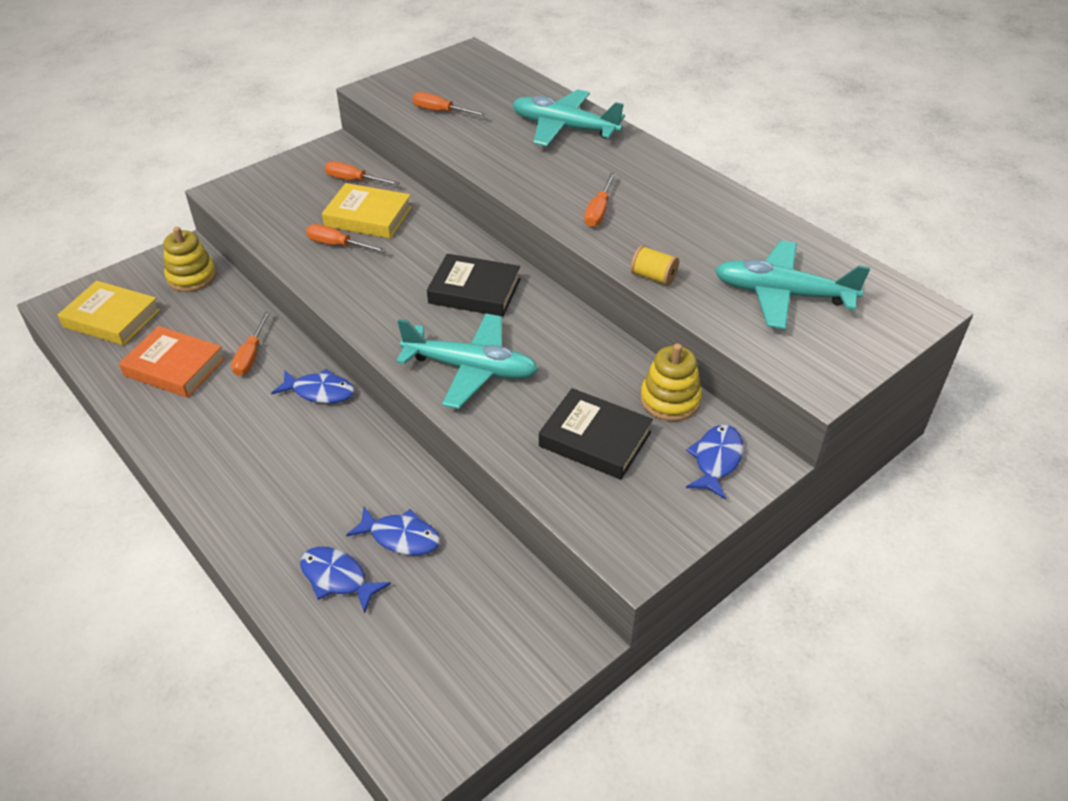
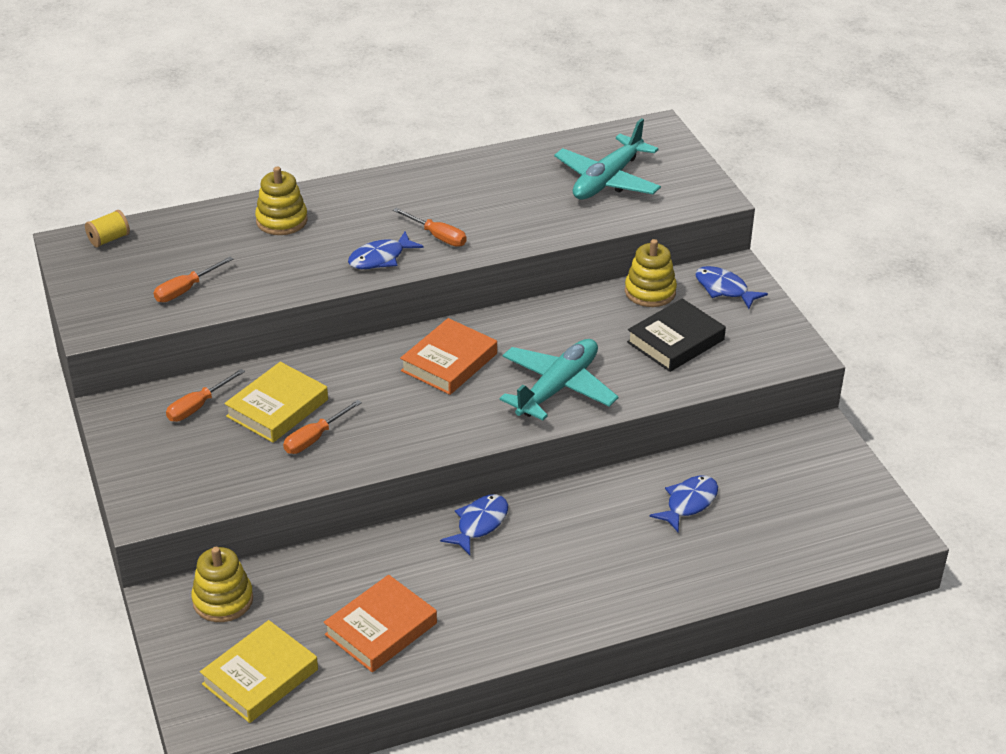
camera: 70 degrees left, 5 degrees down
orange screwdriver [231,311,270,376] -> none
blue fish [300,547,391,614] -> blue fish moved to [348,231,424,269]
black book [427,254,520,317] -> orange book [400,318,497,395]
turquoise plane [512,89,625,146] -> yellow stacking toy [255,167,308,235]
yellow spool [631,245,679,286] -> yellow spool moved to [85,210,130,247]

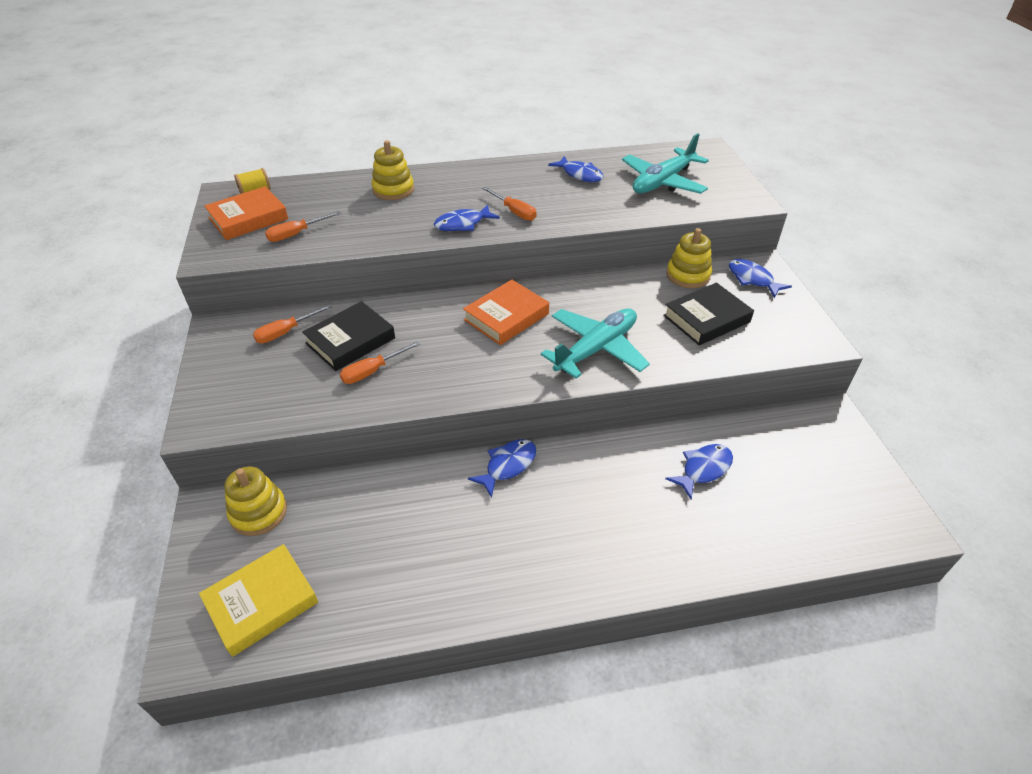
camera: 10 degrees right, 5 degrees up
yellow book [224,362,328,443] -> black book [302,301,395,371]
orange book [324,575,437,672] -> orange book moved to [204,186,288,240]
none -> blue fish [548,156,603,182]

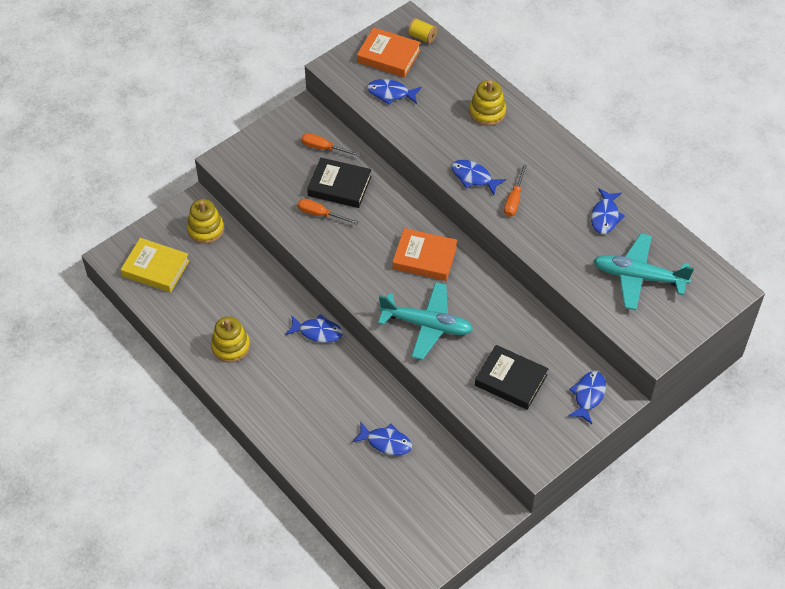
camera: 60 degrees right, 10 degrees up
orange screwdriver [265,211,341,242] -> blue fish [367,79,422,104]
yellow stacking toy [666,228,712,288] -> yellow stacking toy moved to [211,316,250,363]

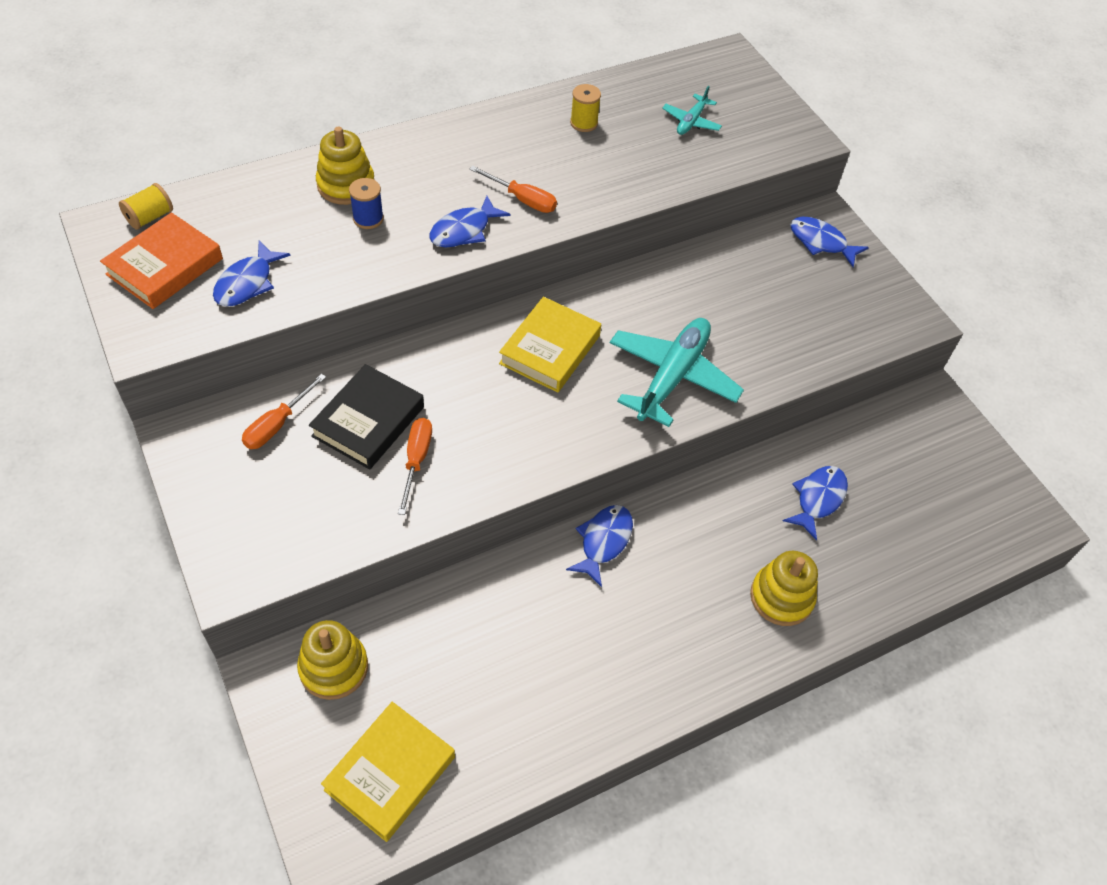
camera: 80 degrees left, 0 degrees up
yellow stacking toy [211,316,250,363] -> yellow stacking toy moved to [750,551,818,626]
orange screwdriver [298,199,359,225] -> orange screwdriver turned 150 degrees clockwise [398,418,432,515]
orange book [393,228,457,281] -> yellow book [499,297,601,393]
black book [475,345,549,410] -> none
blue fish [591,188,625,234] -> yellow spool [570,84,601,132]
turquoise plane [593,233,694,310] -> turquoise plane [662,86,722,135], size x0.50
none -> blue spool [349,178,384,229]

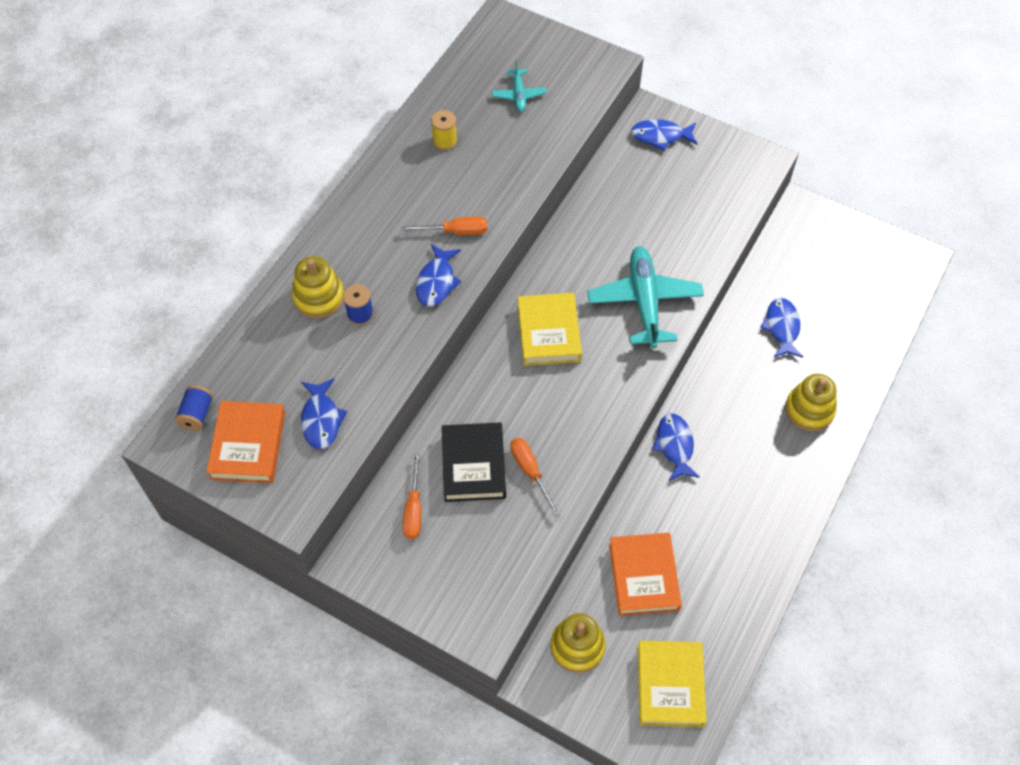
camera: 30 degrees left, 5 degrees up
yellow spool [119,183,173,230] -> blue spool [175,385,213,431]
none -> orange book [609,533,682,616]

